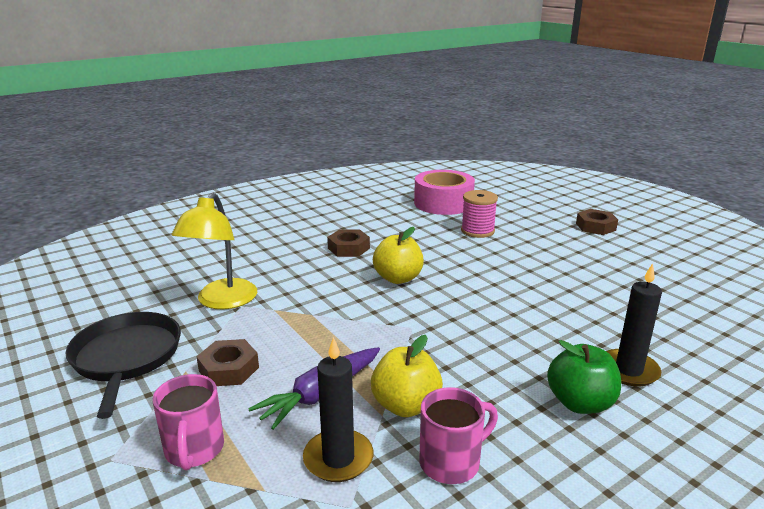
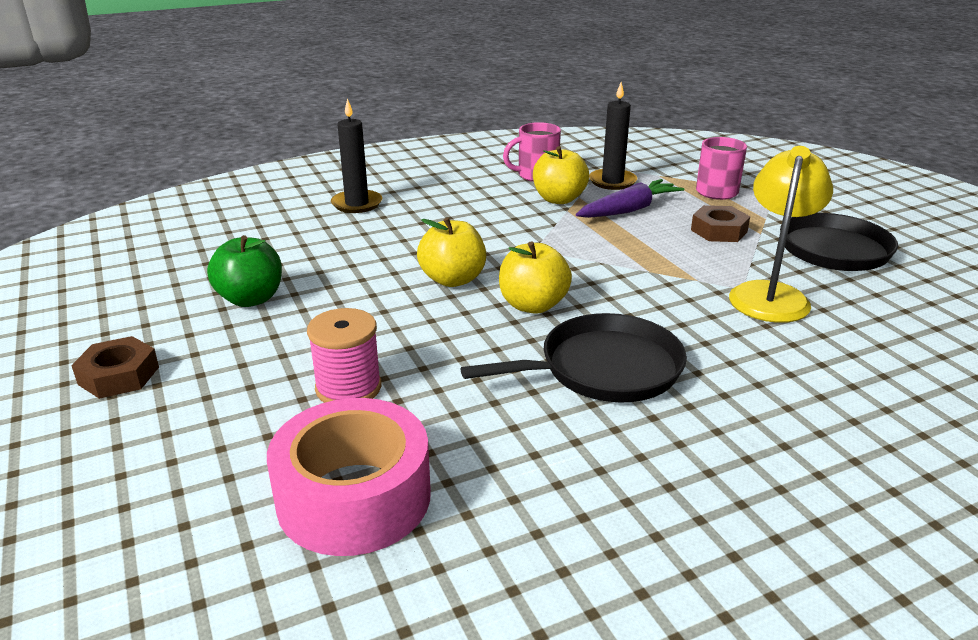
camera: 170 degrees left, 5 degrees up
brown nut [327,230,370,257] -> black pan [460,313,687,402]
green apple [547,340,621,414] -> green apple moved to [207,235,282,307]
none -> yellow apple [417,218,486,287]

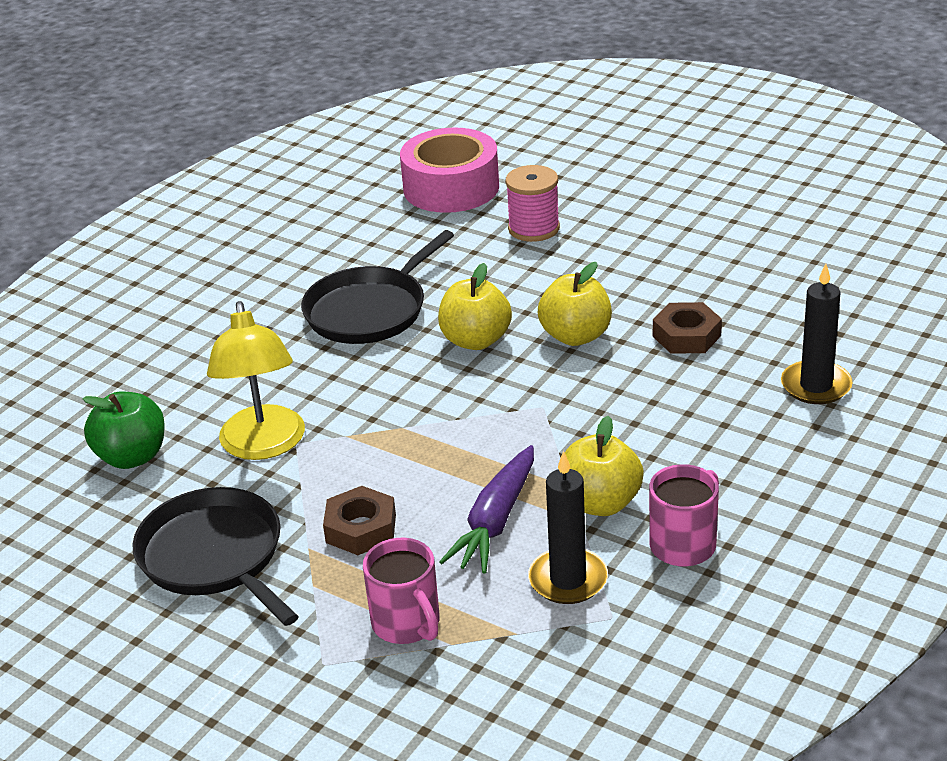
camera: 150 degrees right, 5 degrees up
brown nut [71,336,159,399] -> brown nut moved to [653,302,722,354]
green apple [207,235,282,307] -> green apple moved to [83,392,165,469]

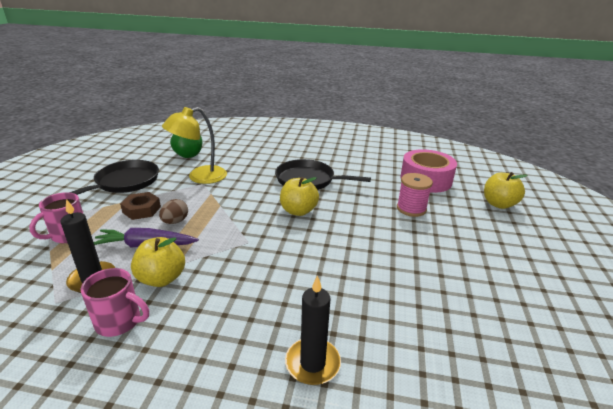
camera: 65 degrees right, 5 degrees down
yellow apple [538,262,612,346] -> yellow apple moved to [484,172,528,209]
brown nut [653,302,722,354] -> none
none -> brown egg [159,199,188,224]

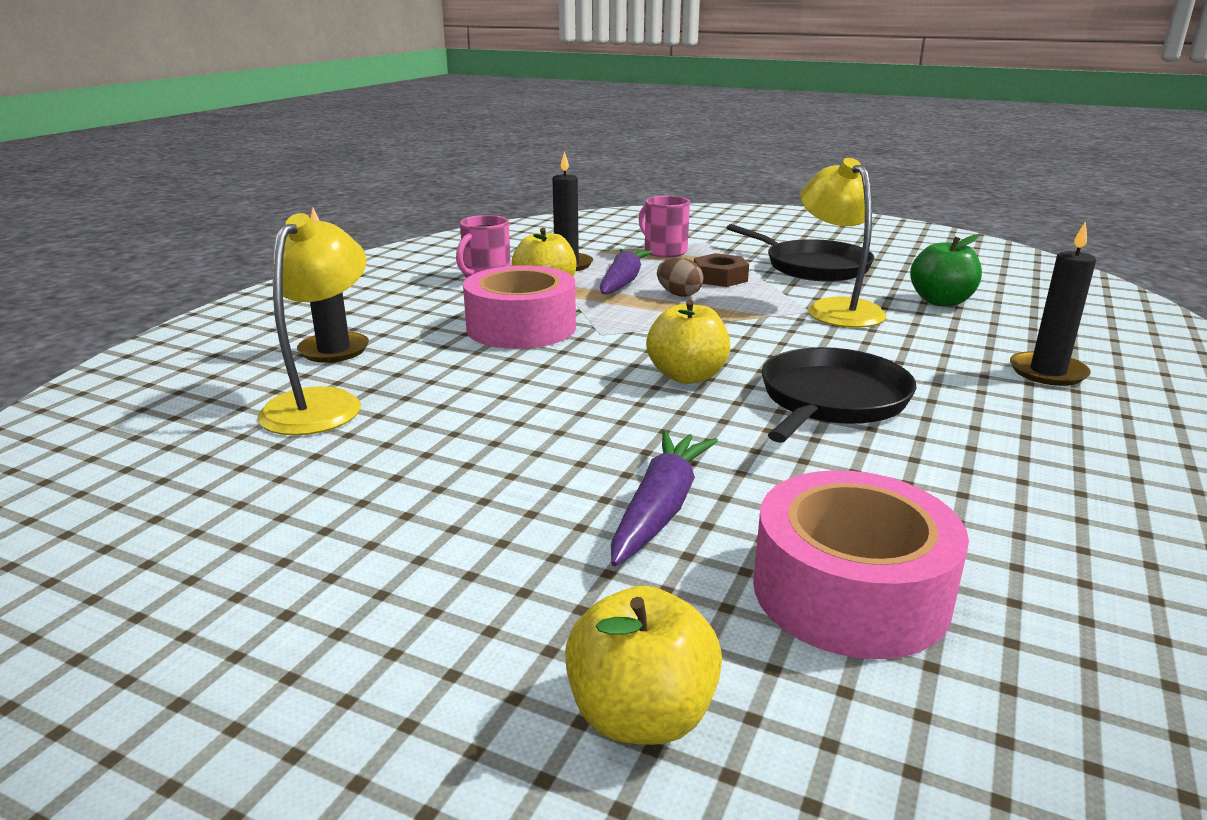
camera: 105 degrees right, 5 degrees down
pink spool [397,173,433,217] -> purple carrot [611,430,718,566]
none -> yellow lamp [257,213,367,436]
none -> pink tape [463,265,576,349]
none -> black candle [1010,221,1096,386]

